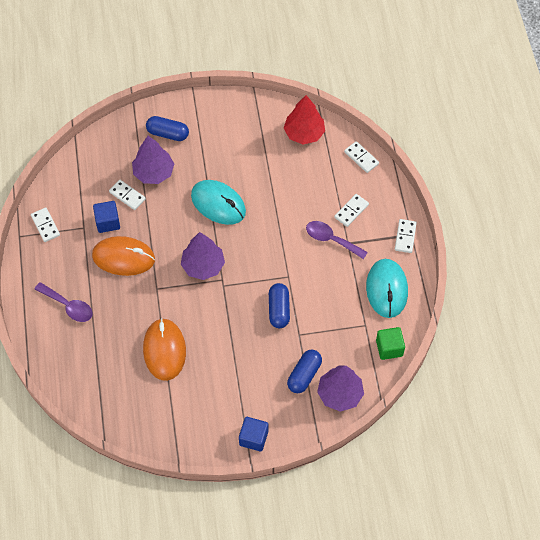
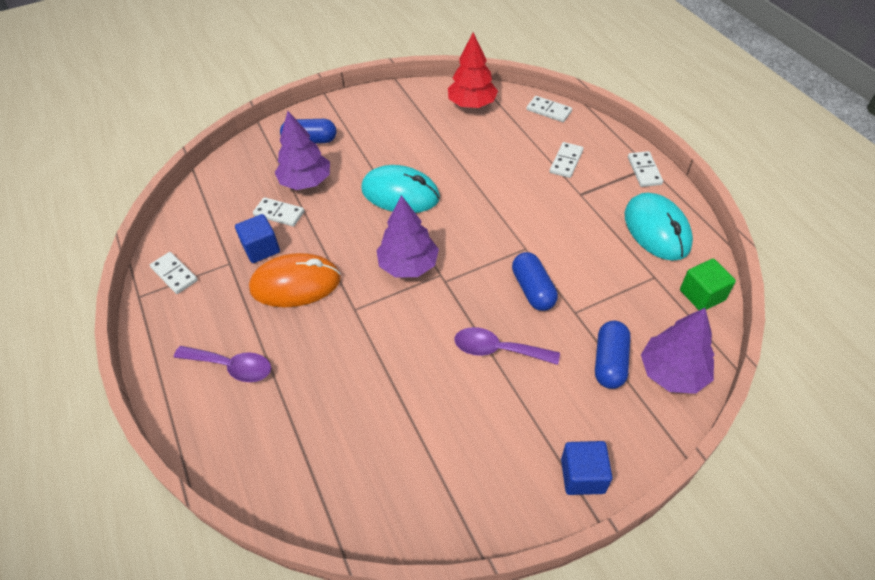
camera: 15 degrees left, 10 degrees down
orange mouse [143,318,186,381] -> none
purple spoon [306,221,368,259] -> purple spoon moved to [455,327,560,365]

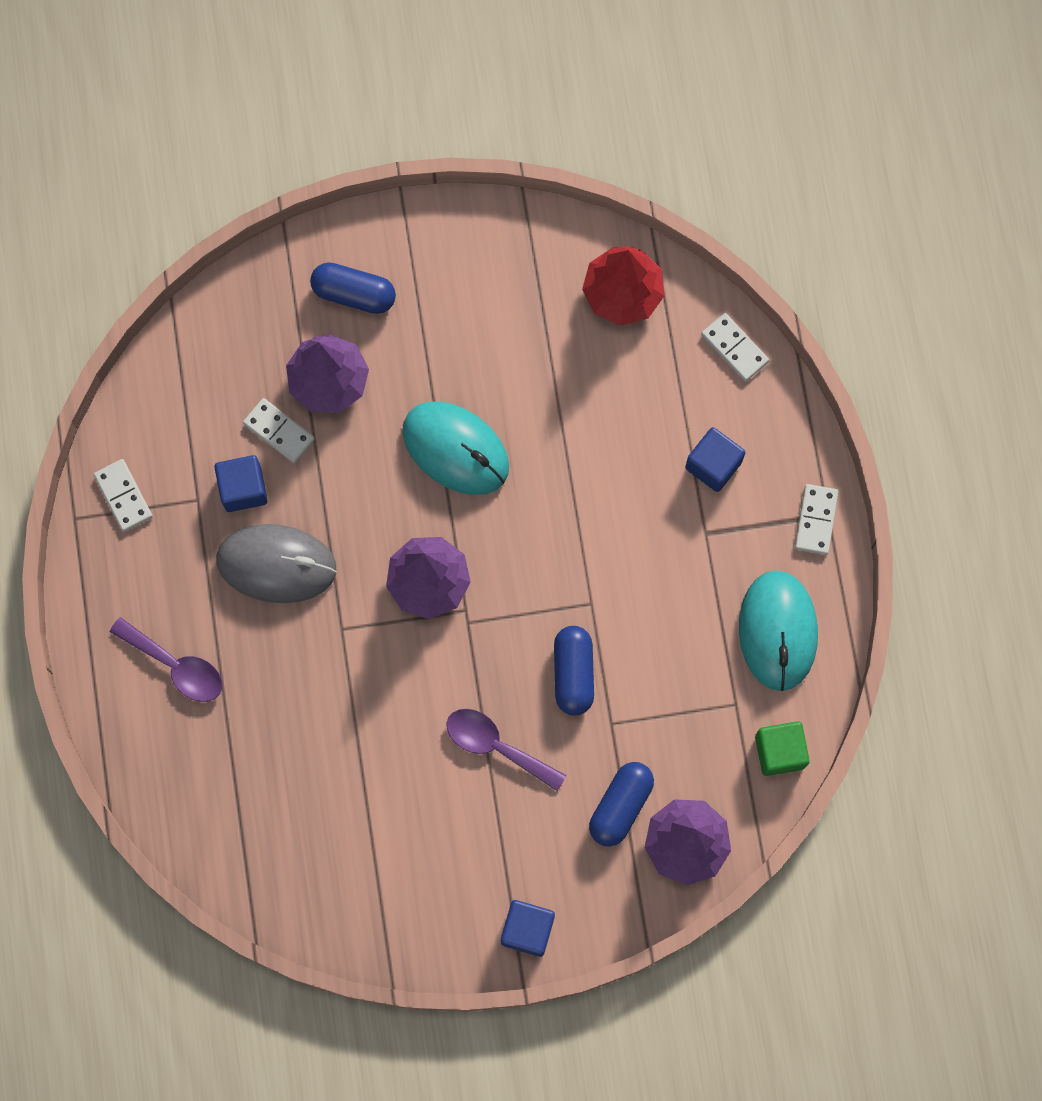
camera: 15 degrees right, 25 degrees up
orange mouse [249,253,341,307] -> grey mouse [216,524,337,603]
white domino [550,142,583,178] -> blue cube [685,427,745,492]

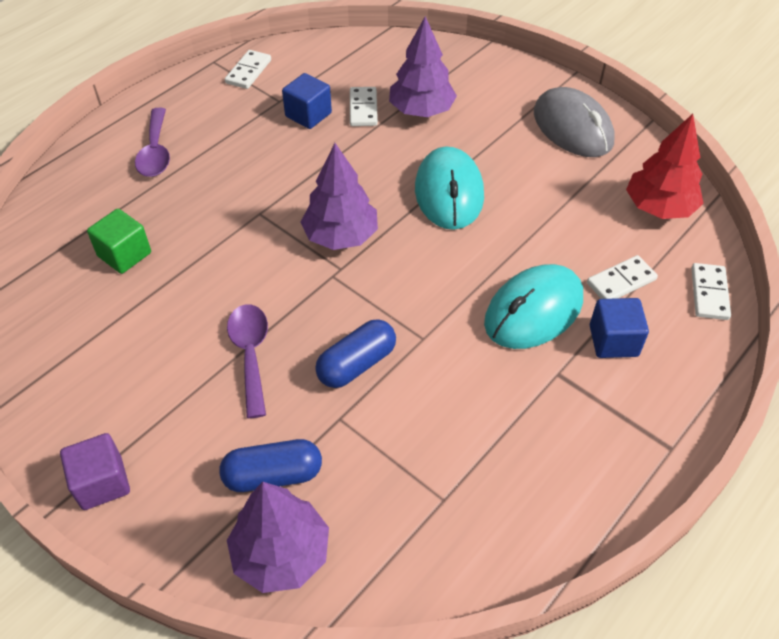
camera: 50 degrees right, 25 degrees down
grey mouse [216,524,337,603] -> grey mouse moved to [534,87,614,157]
blue capsule [310,262,396,314] -> none
blue cube [501,900,555,957] -> purple cube [60,433,130,510]
turquoise mouse [739,570,818,691] -> turquoise mouse moved to [484,264,583,349]
green cube [755,721,810,776] -> green cube moved to [87,209,151,274]
white domino [795,484,839,555] -> white domino moved to [587,255,658,299]

